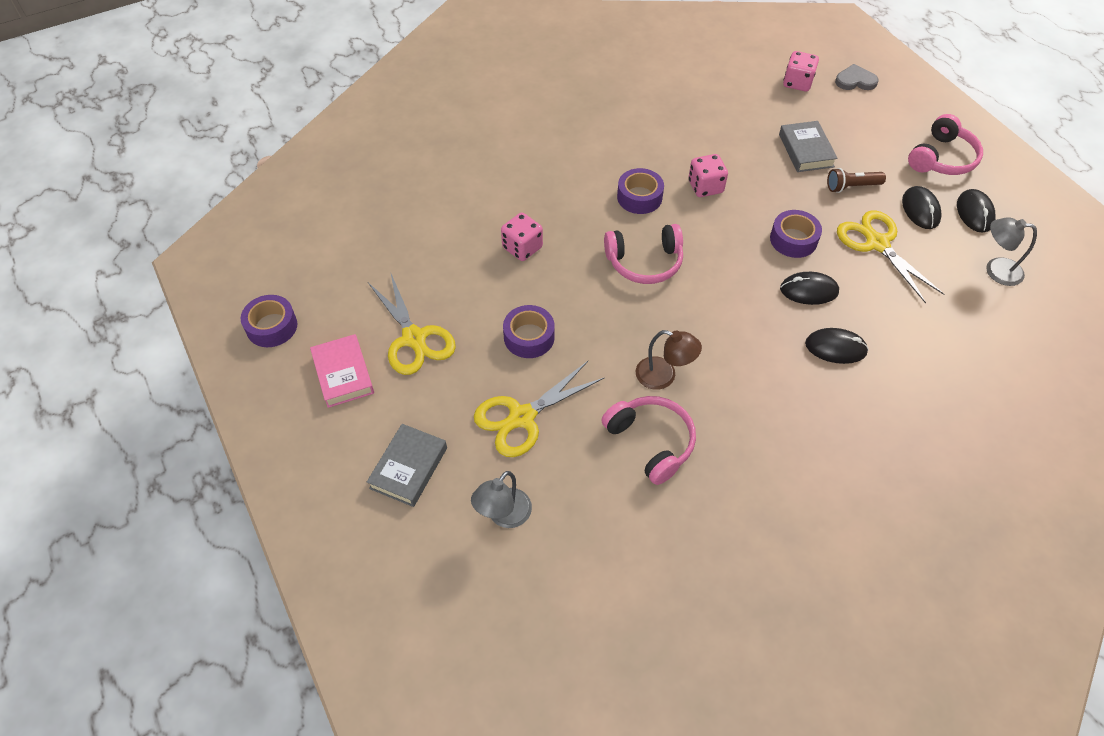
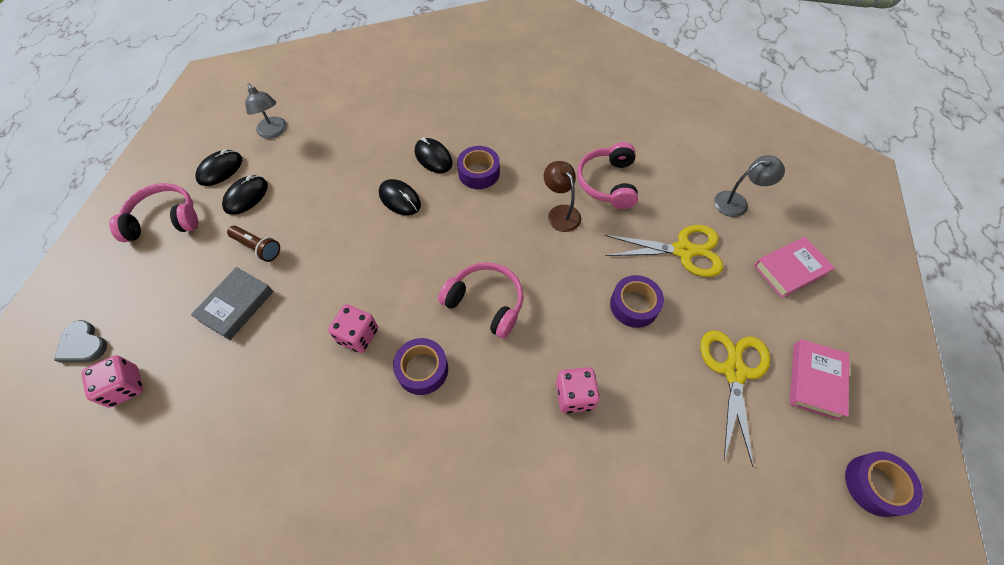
camera: 140 degrees left, 5 degrees up
grey book [367,424,447,507] -> pink book [754,237,835,298]
purple tape [770,210,822,258] -> purple tape moved to [457,146,500,189]
yellow scissors [837,210,944,303] -> none

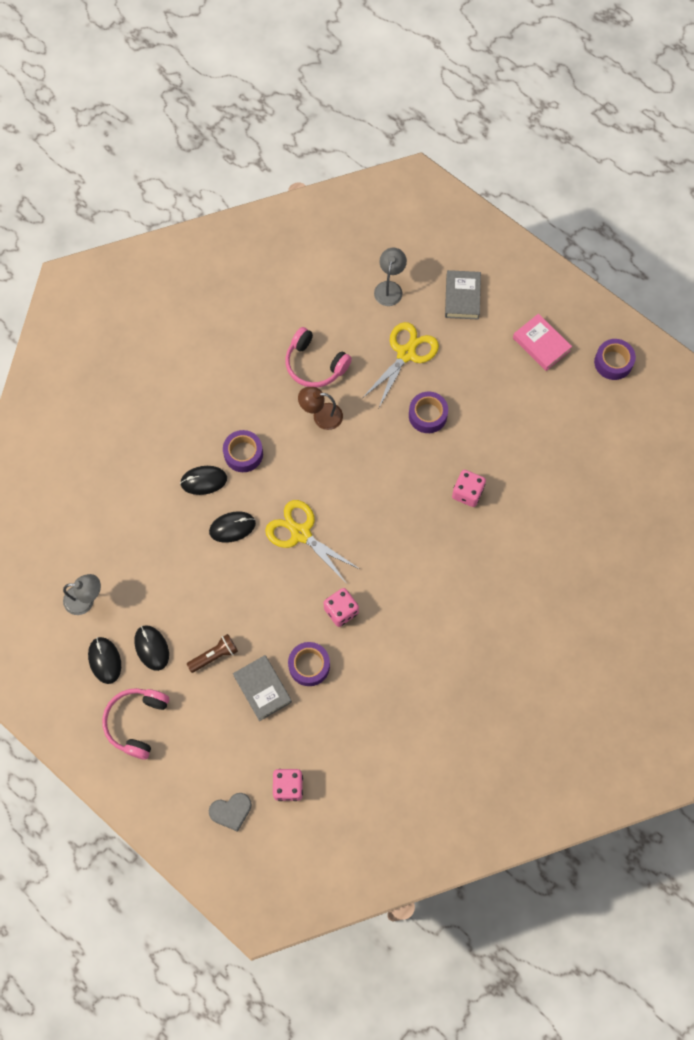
camera: 60 degrees left, 10 degrees up
purple tape [393,338,448,395] -> purple tape moved to [288,642,330,686]
pink headphones [438,262,523,338] -> none
yellow scissors [700,330,770,467] -> yellow scissors moved to [265,500,361,584]
pink book [754,237,835,298] -> grey book [445,270,481,320]

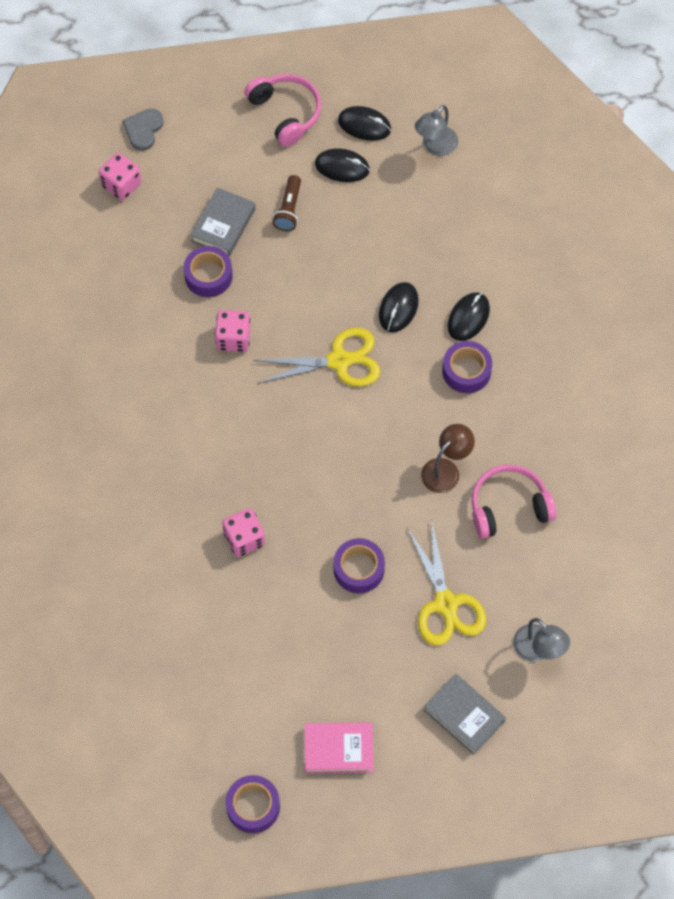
camera: 130 degrees right, 5 degrees down
grey book [233,655,292,721] -> grey book turned 75 degrees counterclockwise [191,188,255,257]

